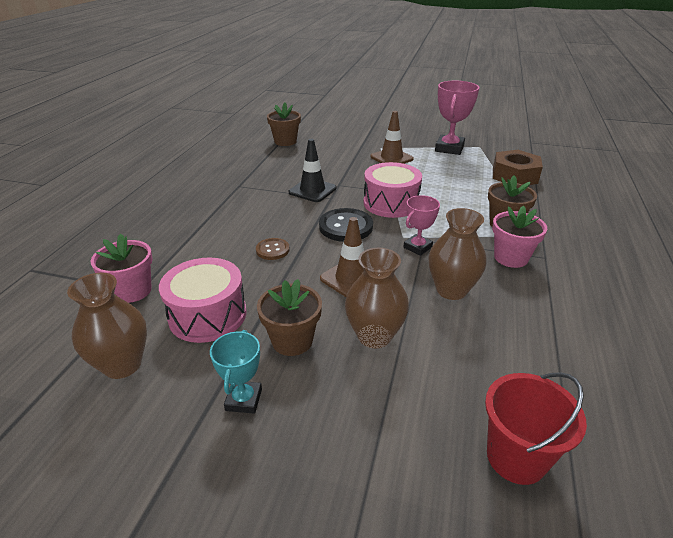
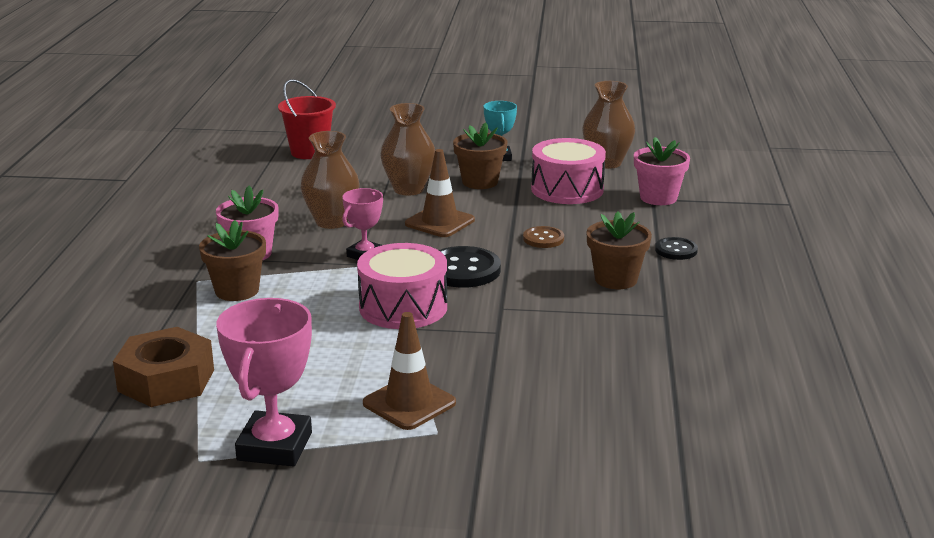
camera: 170 degrees right, 10 degrees down
brown flower pot [267,102,301,146] -> brown flower pot moved to [586,211,652,289]
black traffic cone [289,139,336,202] -> none
none -> black button [655,237,698,260]

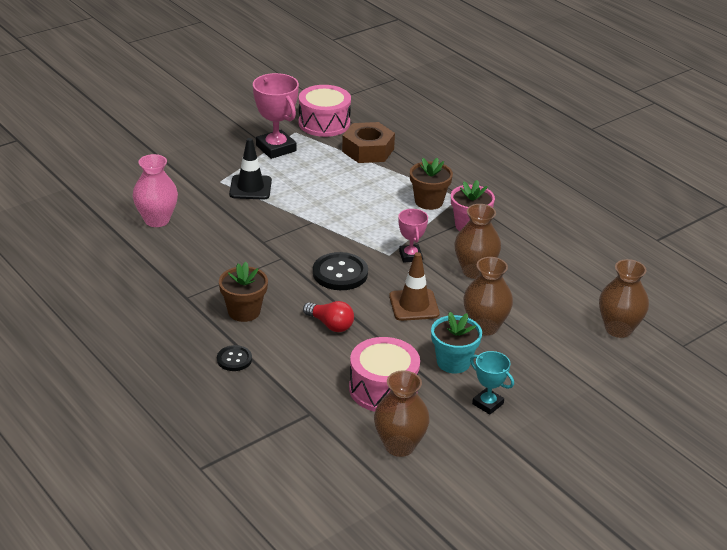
camera: 135 degrees right, 10 degrees up
red bucket [278,79,336,159] -> brown vase [599,259,649,338]
pink drum [357,243,447,329] -> pink drum moved to [299,85,351,137]
brown traffic cone [363,312,456,430] -> black traffic cone [229,138,272,200]
brown flower pot [453,122,508,189] -> turquoise flower pot [431,312,482,373]
brown button [523,226,564,248] -> red light bulb [303,301,354,332]
pink flower pot [634,137,690,205] -> none
none -> pink vase [132,154,178,227]

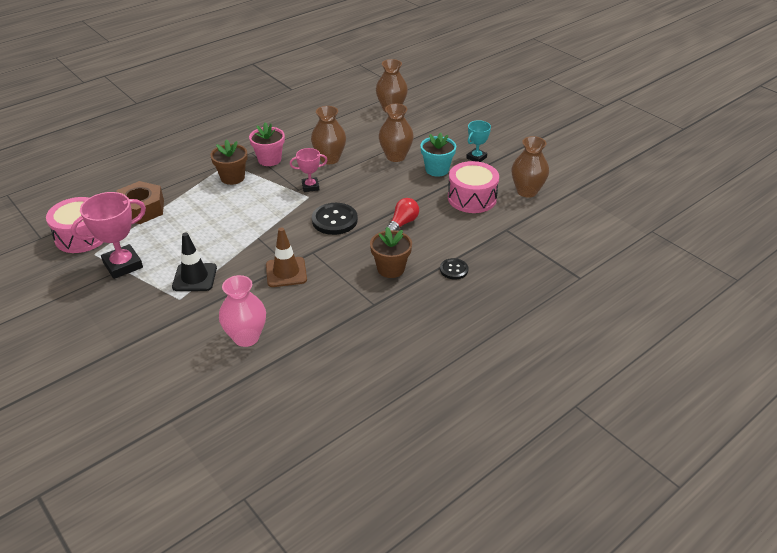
camera: 90 degrees left, 5 degrees up
brown traffic cone [389,252,440,321] -> brown traffic cone moved to [266,227,307,287]

